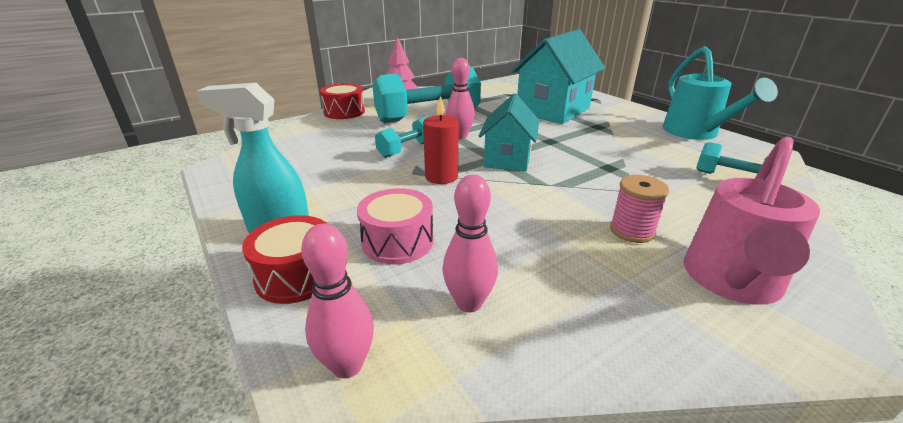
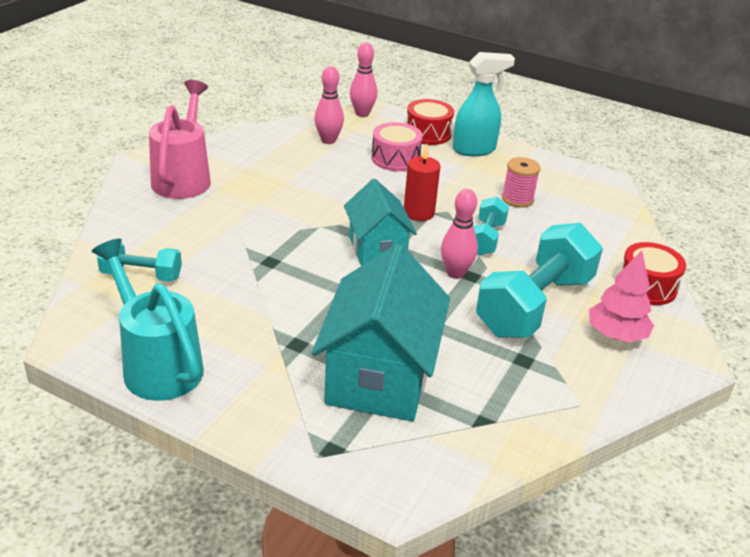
camera: 150 degrees right, 5 degrees up
pink spool [610,175,669,243] -> pink spool moved to [502,157,540,208]

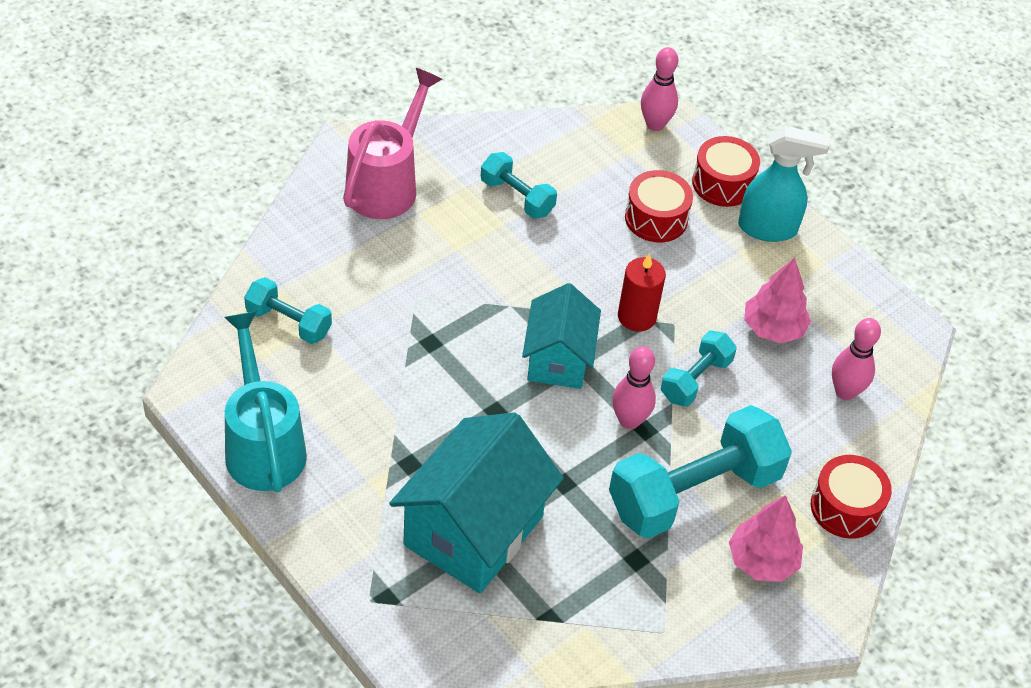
camera: 20 degrees right, 15 degrees up
pink bowling pin [315,66,344,144] -> pink bowling pin moved to [832,318,881,400]
pink drum [372,122,423,171] -> red drum [625,170,693,242]
pink spool [502,157,540,208] -> pink tree [744,257,811,343]
none -> turquoise dumbbell [481,152,557,219]

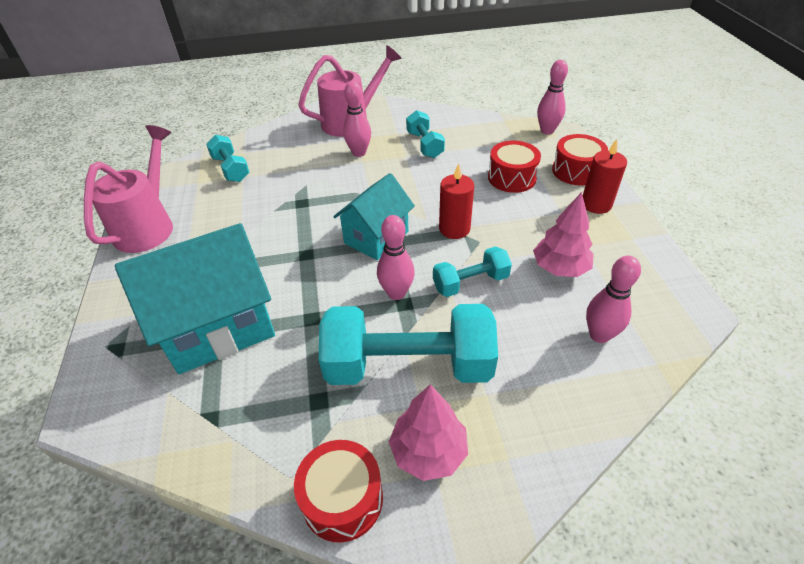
camera: 35 degrees right, 5 degrees down
turquoise watering can [224,311,307,492] -> pink watering can [84,125,173,253]
turquoise spray bottle [738,126,830,242] -> red candle [583,139,627,214]
red drum [811,455,892,539] -> red drum moved to [294,440,383,542]
none -> pink bowling pin [343,81,371,157]

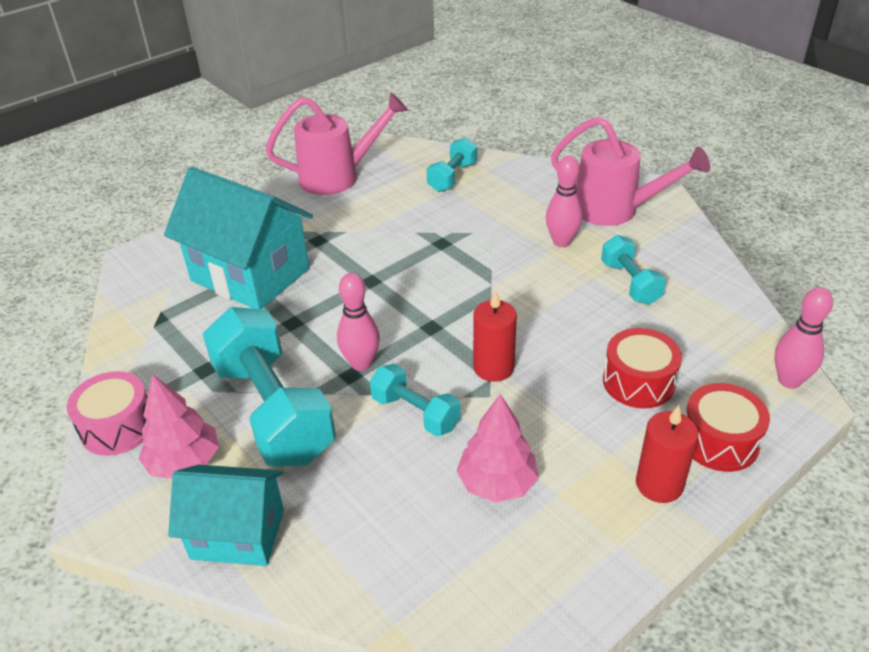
camera: 60 degrees right, 5 degrees down
red drum [294,440,383,542] -> pink drum [67,371,147,456]
turquoise house [333,173,415,260] -> turquoise house moved to [168,465,284,566]
turquoise dumbbell [406,110,445,158] -> turquoise dumbbell turned 60 degrees counterclockwise [601,235,666,305]
pink bowling pin [586,256,641,343] -> none

